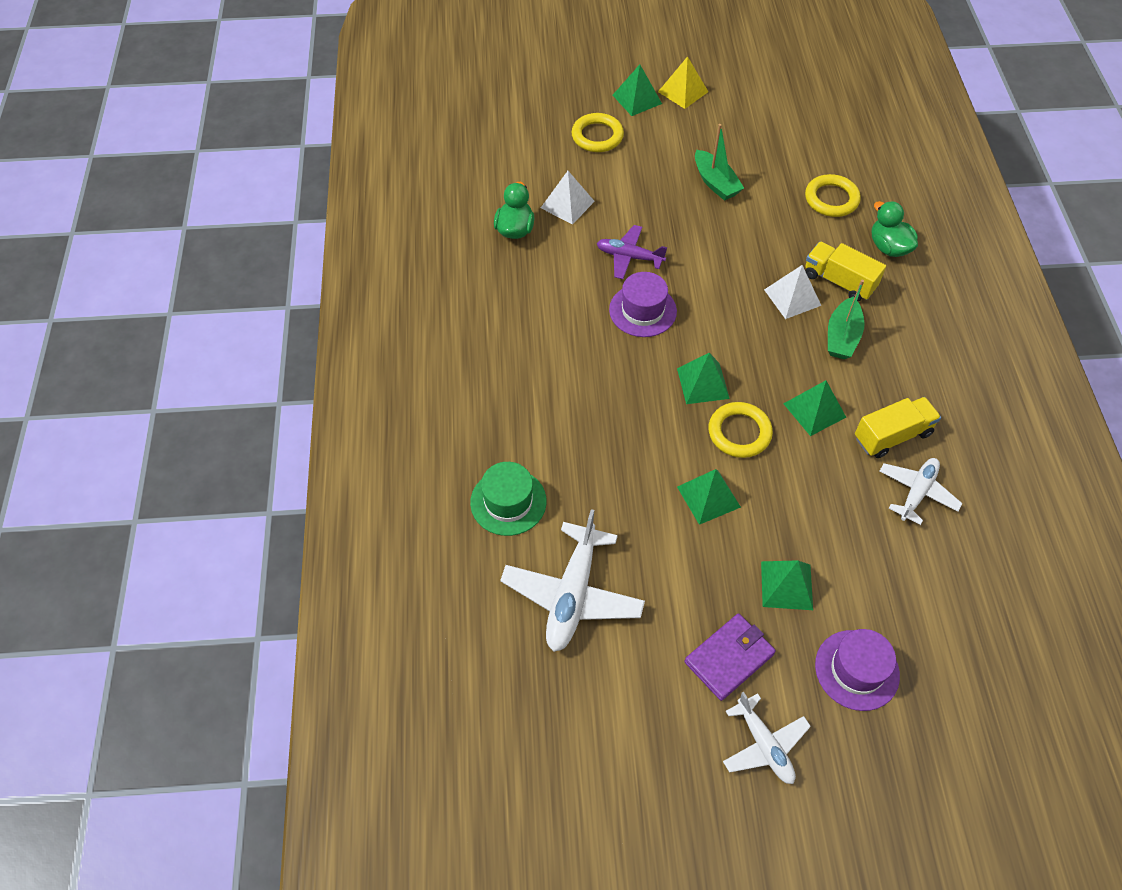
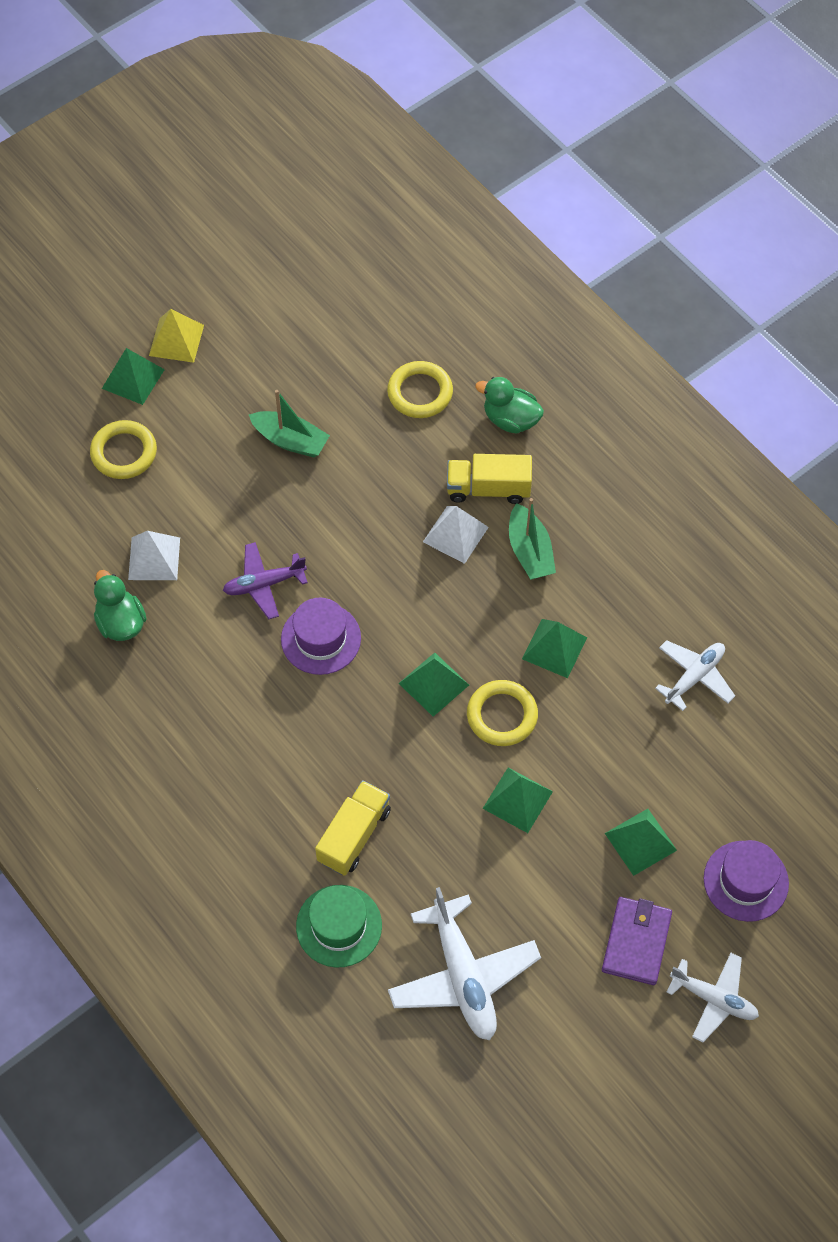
camera: 35 degrees left, 5 degrees up
yellow truck [855,397,941,458] -> yellow truck moved to [315,780,391,876]
white plane [879,458,963,525] -> white plane turned 45 degrees clockwise [655,640,735,711]

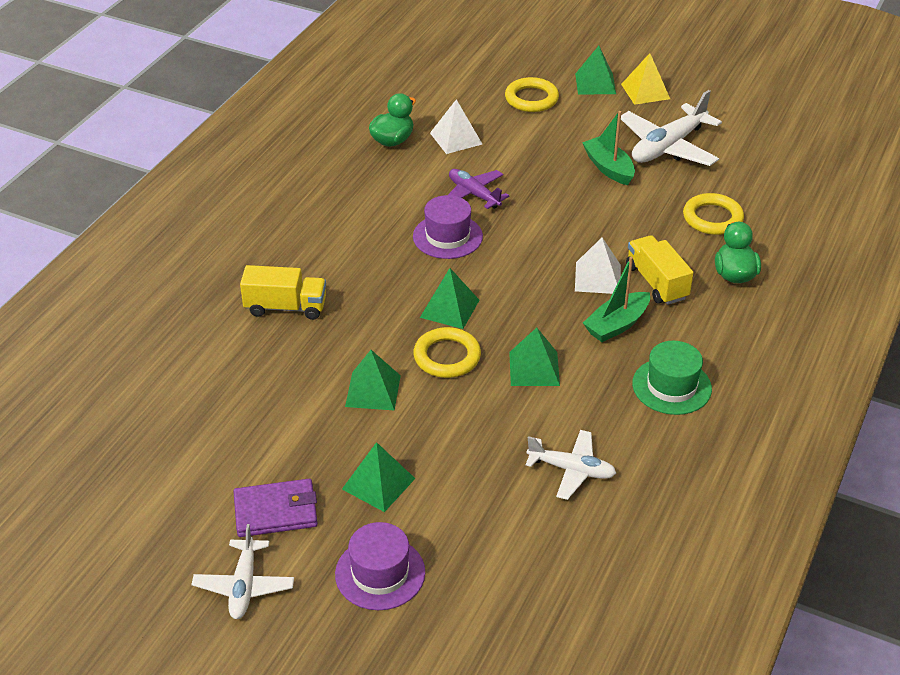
camera: 65 degrees right, 20 degrees down
green boat [249,390,330,457] -> green boat turned 150 degrees clockwise [582,111,635,185]
green hat [296,885,382,967] -> green hat moved to [632,341,712,415]
white plane [388,887,541,1040] -> white plane moved to [621,90,722,166]

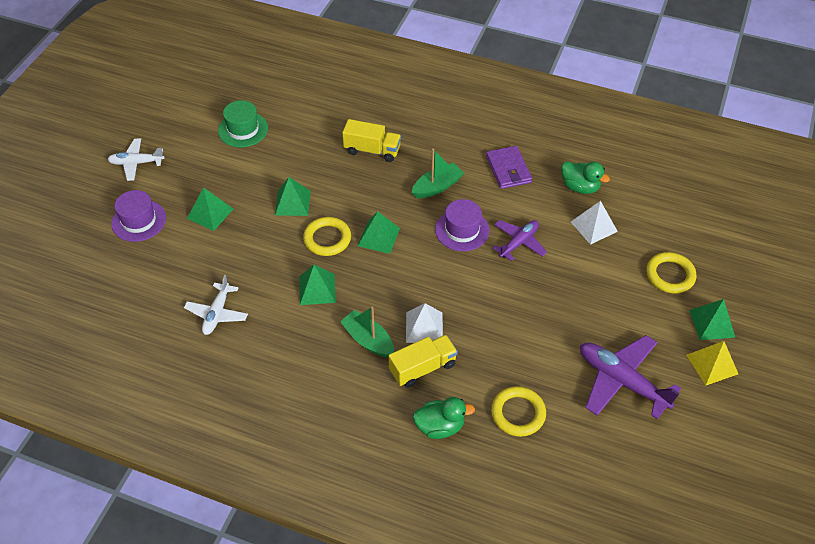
camera: 85 degrees right, 10 degrees up
purple wallet [233,479,318,537] -> purple wallet moved to [486,146,532,189]
yellow truck [240,265,326,320] -> yellow truck turned 75 degrees counterclockwise [342,119,401,162]
green boat [582,111,635,185] -> green boat moved to [411,149,464,198]
white plane [621,90,722,166] -> purple plane [580,335,681,419]
green hat [632,341,712,415] -> green hat moved to [218,100,268,147]

